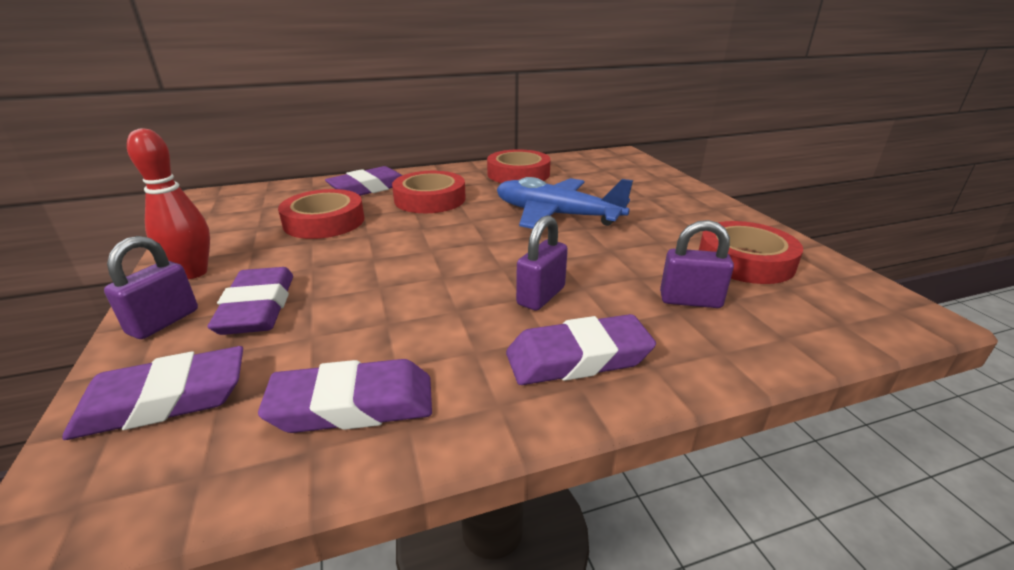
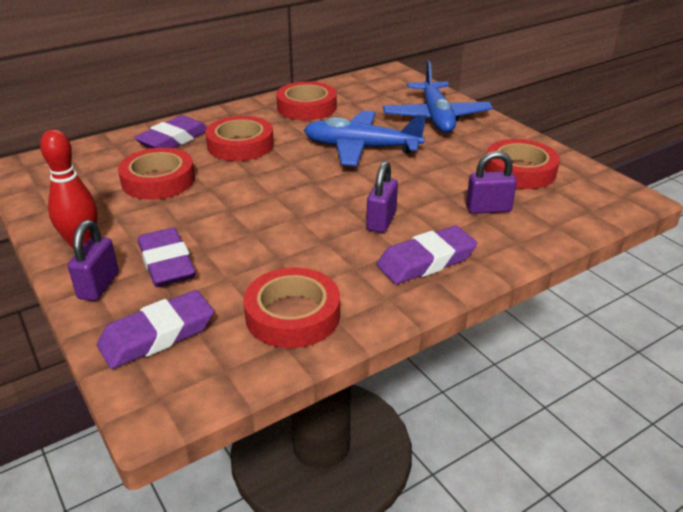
camera: 15 degrees left, 5 degrees up
purple eraser [258,359,432,433] -> red tape [243,268,340,348]
none -> blue plane [383,60,493,133]

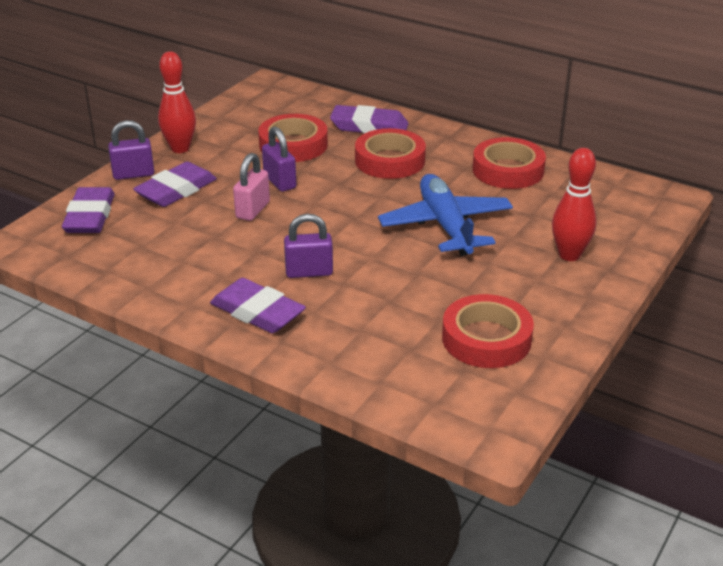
camera: 65 degrees right, 0 degrees up
purple eraser [97,290,214,369] -> purple eraser turned 60 degrees clockwise [62,187,115,233]
red tape [243,268,340,348] -> none
blue plane [383,60,493,133] -> red bowling pin [552,148,597,261]
purple padlock [466,151,517,214] -> purple padlock moved to [262,126,296,192]
none -> pink padlock [233,153,270,221]

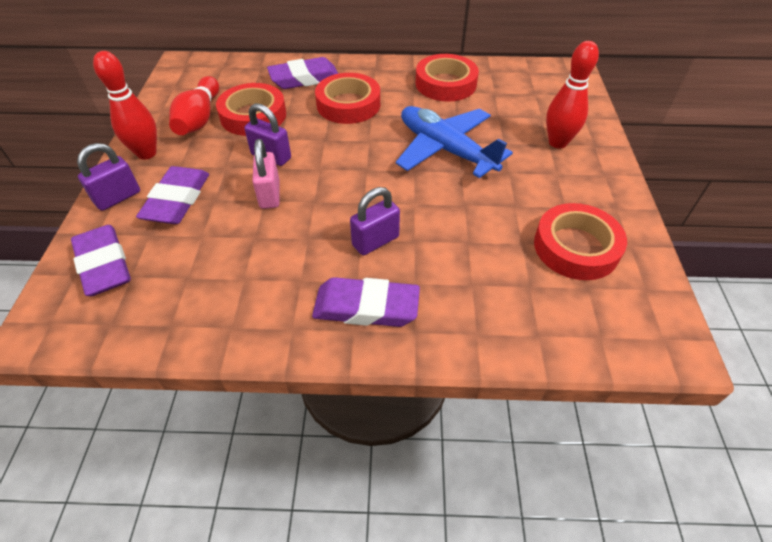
camera: 30 degrees left, 15 degrees up
none -> red bowling pin [169,76,219,135]

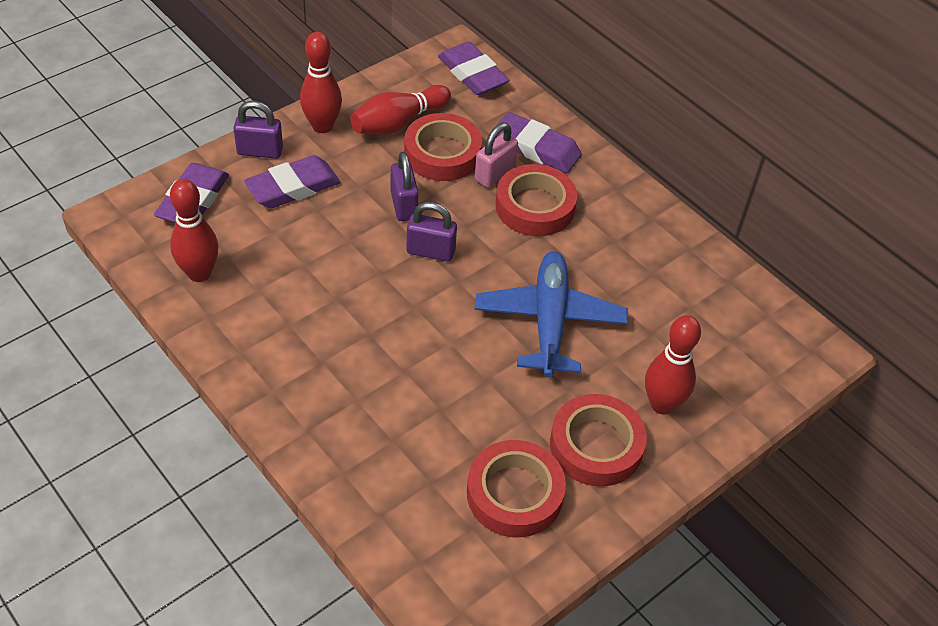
camera: 45 degrees right, 0 degrees up
pink padlock [252,139,279,209] -> pink padlock moved to [475,123,518,188]
purple eraser [312,277,420,327] -> purple eraser moved to [438,42,509,95]
purple padlock [350,187,400,255] -> purple padlock moved to [407,202,457,262]
red tape [415,54,479,102] -> red tape moved to [550,394,647,486]
none -> red bowling pin [170,179,219,282]

